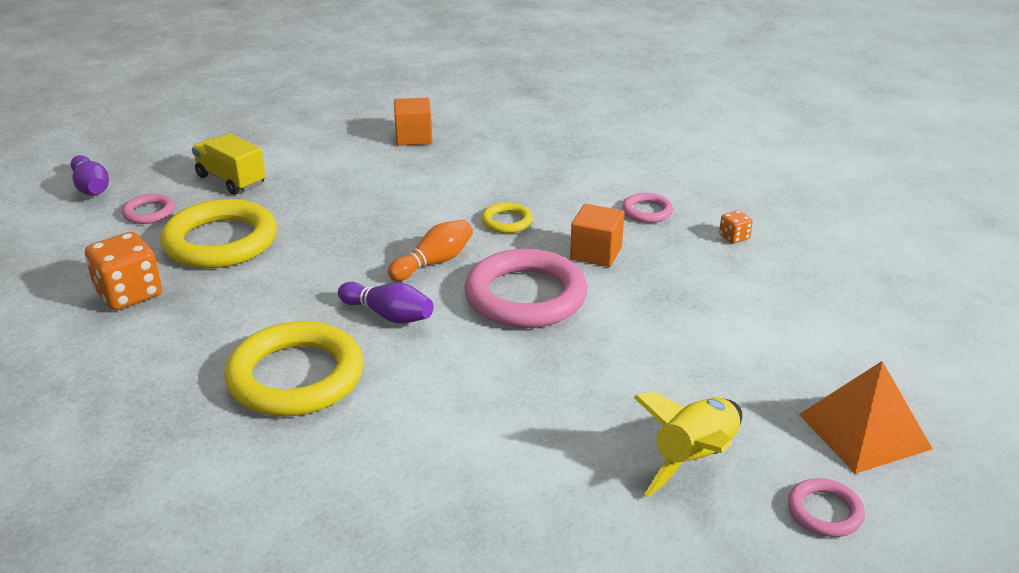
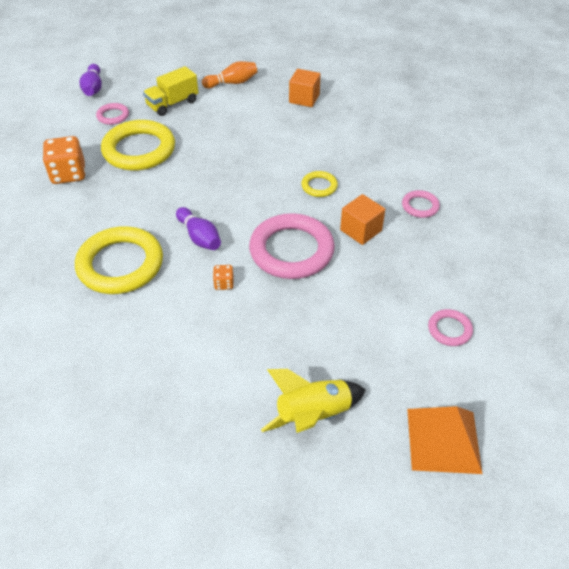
camera: 25 degrees right, 15 degrees up
yellow truck [192,133,266,195] -> yellow truck turned 105 degrees counterclockwise [143,66,199,116]
orange bowling pin [388,220,473,281] -> orange bowling pin moved to [202,61,257,88]
orange dice [719,210,753,244] -> orange dice moved to [213,265,234,290]
pink ring [788,478,865,537] -> pink ring moved to [428,309,473,346]

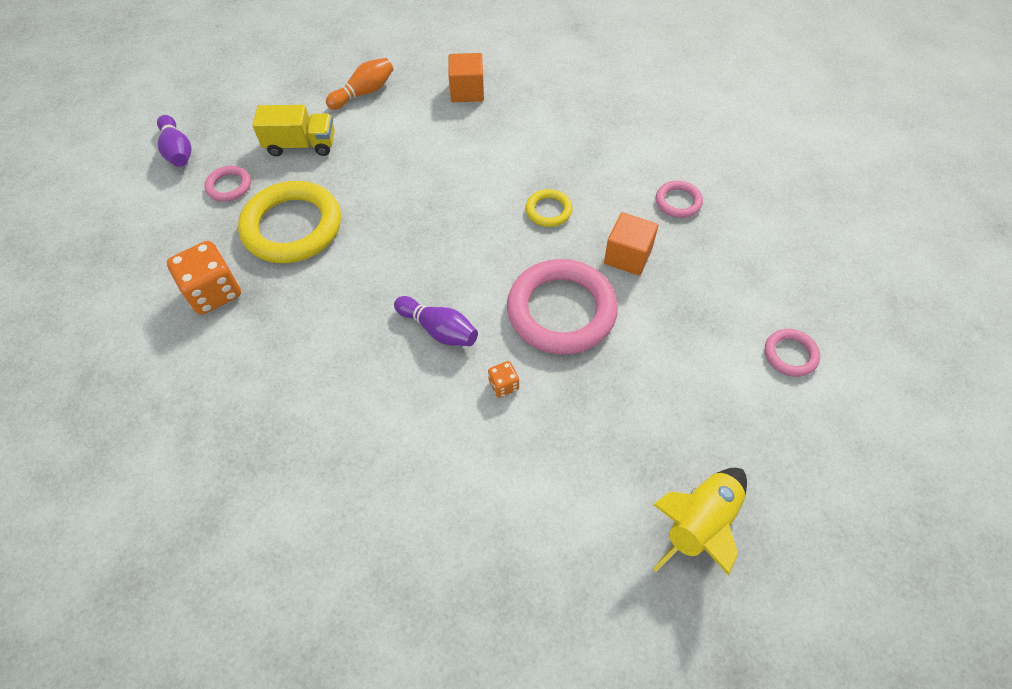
camera: 20 degrees left, 10 degrees up
yellow ring [75,226,163,294] -> none
yellow truck [143,66,199,116] -> yellow truck turned 120 degrees counterclockwise [252,105,335,156]
orange pyramid [407,406,482,474] -> none

